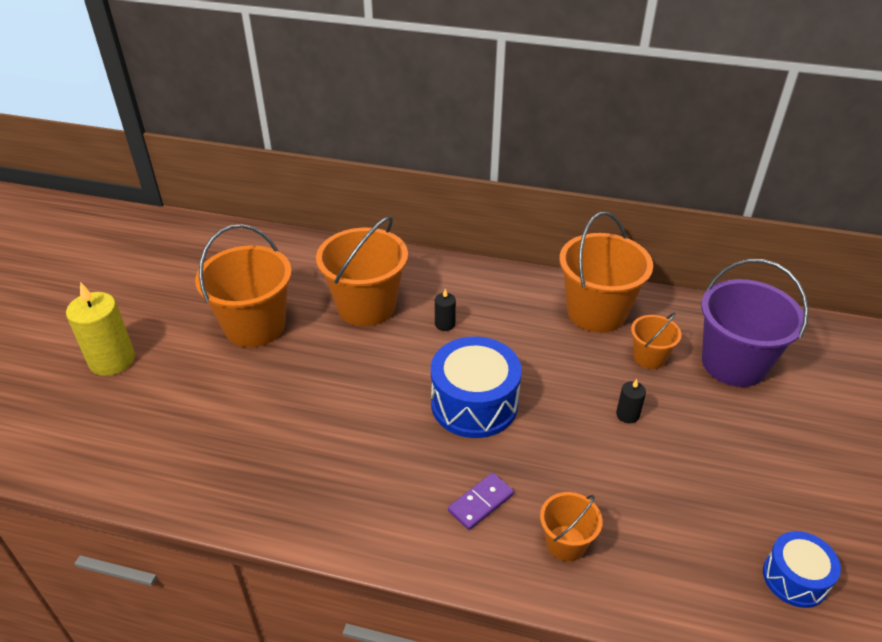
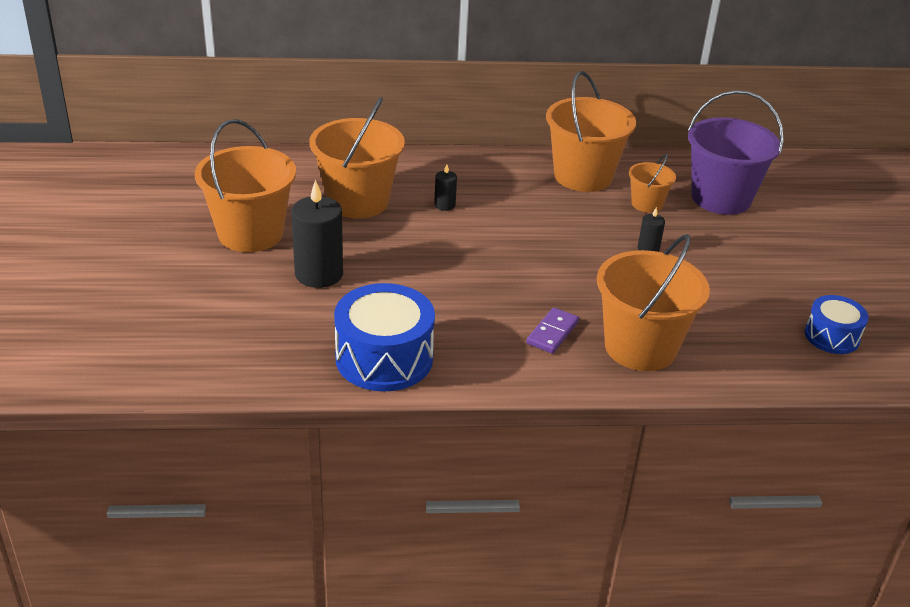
camera: 20 degrees left, 5 degrees down
yellow candle [66,282,135,376] -> none
blue drum [431,337,522,438] -> blue drum moved to [334,283,435,392]
orange bucket [540,492,603,561] -> orange bucket [597,234,710,371], size x1.94
none -> black candle [291,180,343,288]

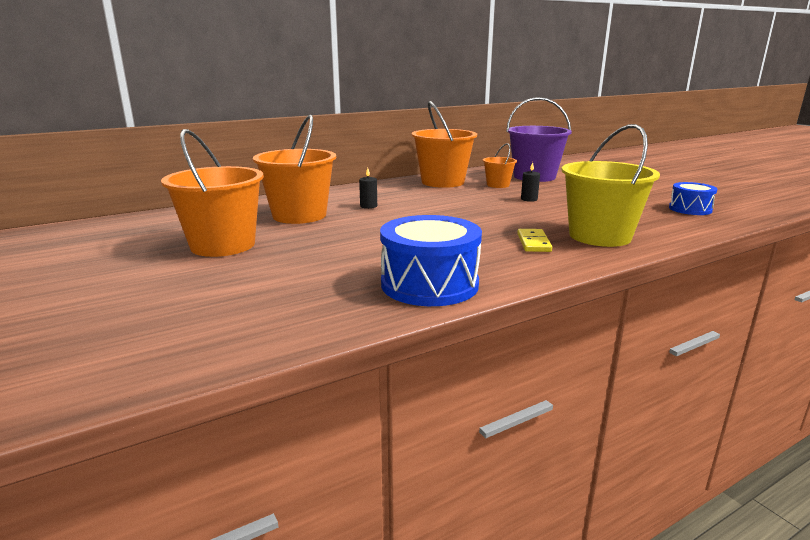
camera: 25 degrees left, 15 degrees down
black candle [291,180,343,288] -> none
purple domino [526,308,579,354] -> yellow domino [517,229,552,252]
orange bucket [597,234,710,371] -> yellow bucket [562,124,660,247]

